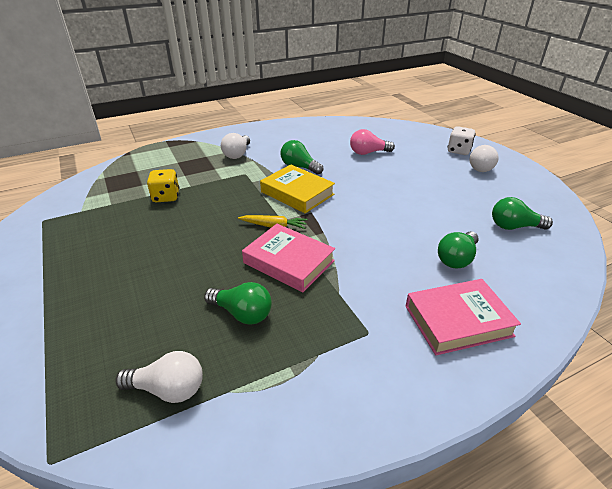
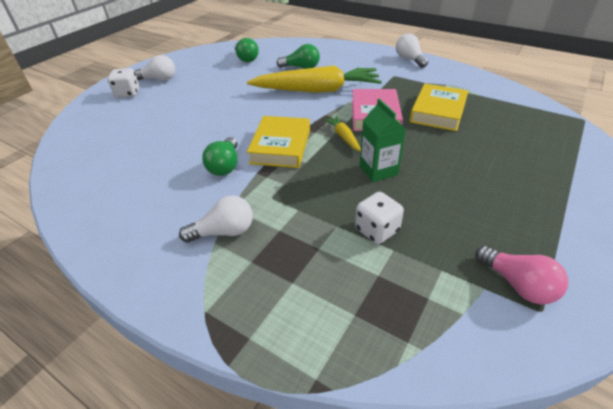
camera: 120 degrees left, 5 degrees up
white light bulb [115,351,203,403] -> white light bulb moved to [396,34,428,68]
yellow dice [147,169,179,202] -> white dice [355,192,404,244]
green light bulb [204,282,272,325] -> yellow book [410,84,469,131]
pink light bulb [350,129,395,155] -> pink light bulb moved to [475,246,568,305]
pink book [406,279,521,355] -> none
none -> yellow carrot [247,65,382,93]
none -> green carton [360,98,406,182]

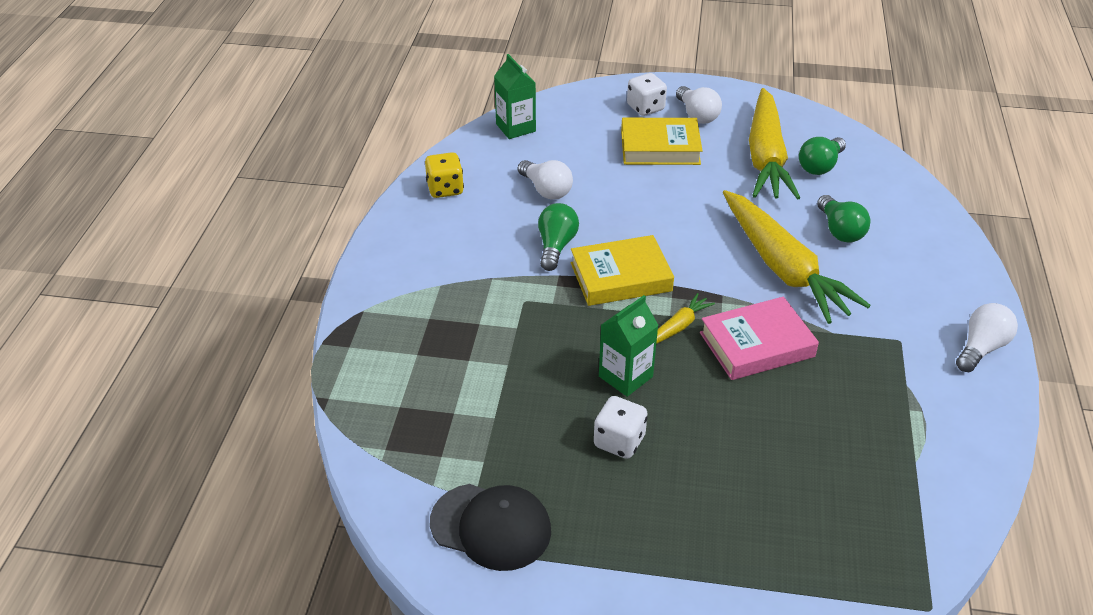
camera: 65 degrees right, 0 degrees up
white light bulb [179,195,253,243] -> white light bulb moved to [518,160,573,199]
green light bulb [202,137,238,176] -> green light bulb turned 120 degrees clockwise [538,203,579,271]
white dice [355,192,404,244] -> white dice moved to [594,396,648,459]
yellow book [410,84,469,131] -> yellow book moved to [621,118,703,165]
pink light bulb [475,246,568,305] -> black cap [430,484,551,571]
none -> yellow dice [425,152,464,198]
none -> green carton [494,54,536,139]
none -> yellow carrot [749,88,800,200]

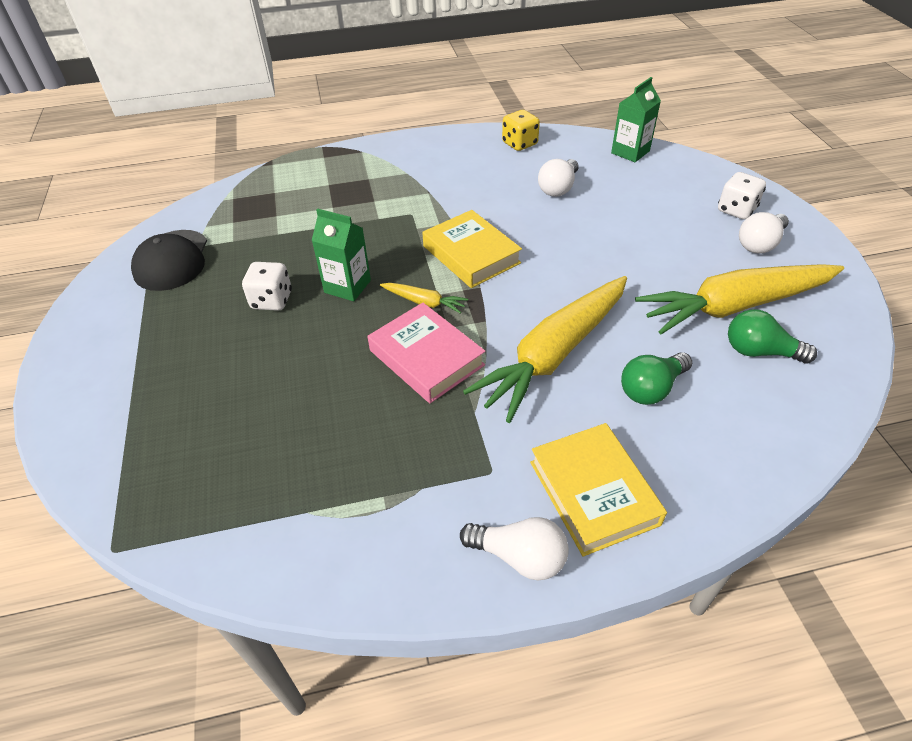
camera: 70 degrees right, 5 degrees up
green light bulb [538,203,579,271] -> none
yellow book [621,118,703,165] -> yellow book moved to [530,423,667,557]

